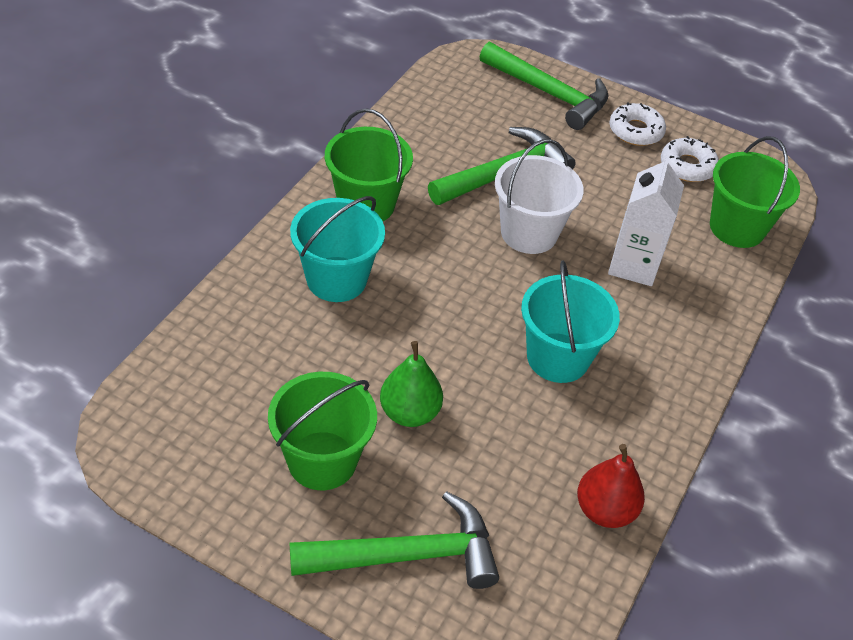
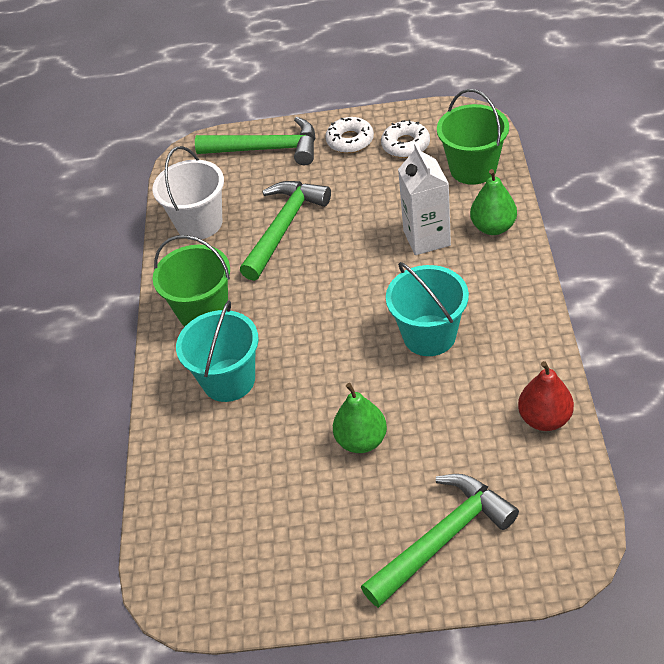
camera: 20 degrees left, 0 degrees up
green bucket [268,372,377,490] -> none
white bucket [495,139,583,254] -> white bucket moved to [152,146,224,240]
none -> green pear [470,169,517,235]

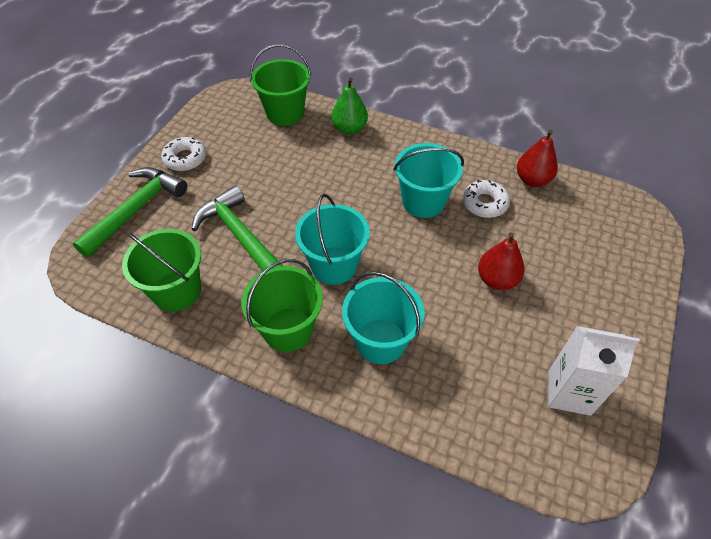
camera: 70 degrees left, 5 degrees up
white bucket [152,146,224,240] -> green bucket [122,229,201,311]
green pear [333,383,387,453] -> red pear [478,232,525,290]
green hammer [361,474,519,608] -> none
white donut [381,120,430,158] -> white donut moved to [462,180,510,218]
white carton [398,143,451,255] -> white carton moved to [548,326,640,416]
none -> turquoise bucket [295,194,370,285]

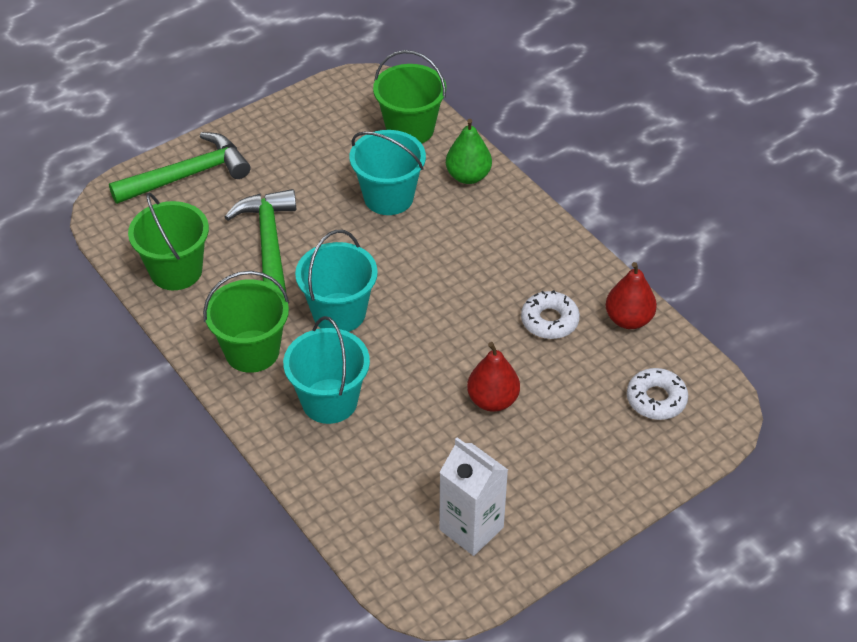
camera: 30 degrees right, 5 degrees down
white donut [161,137,206,171] -> white donut moved to [627,368,688,420]
turquoise bucket [394,143,464,218] -> turquoise bucket moved to [350,130,426,215]

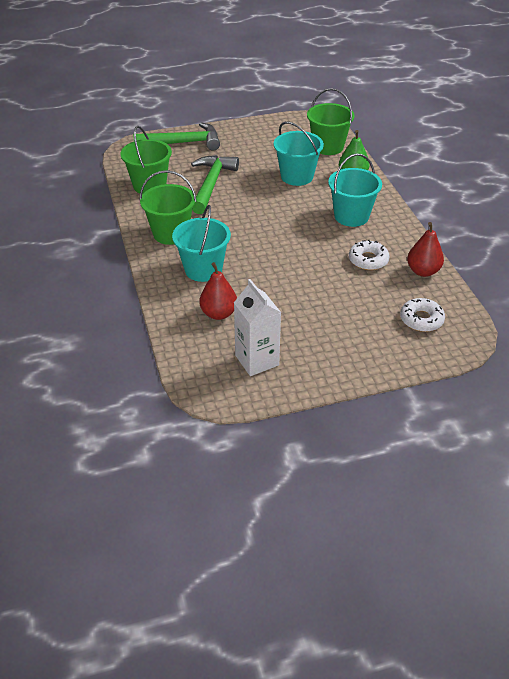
camera: 20 degrees right, 5 degrees down
turquoise bucket [295,230,378,332] -> turquoise bucket moved to [328,153,382,227]
red pear [467,342,520,412] -> red pear moved to [199,262,237,320]

